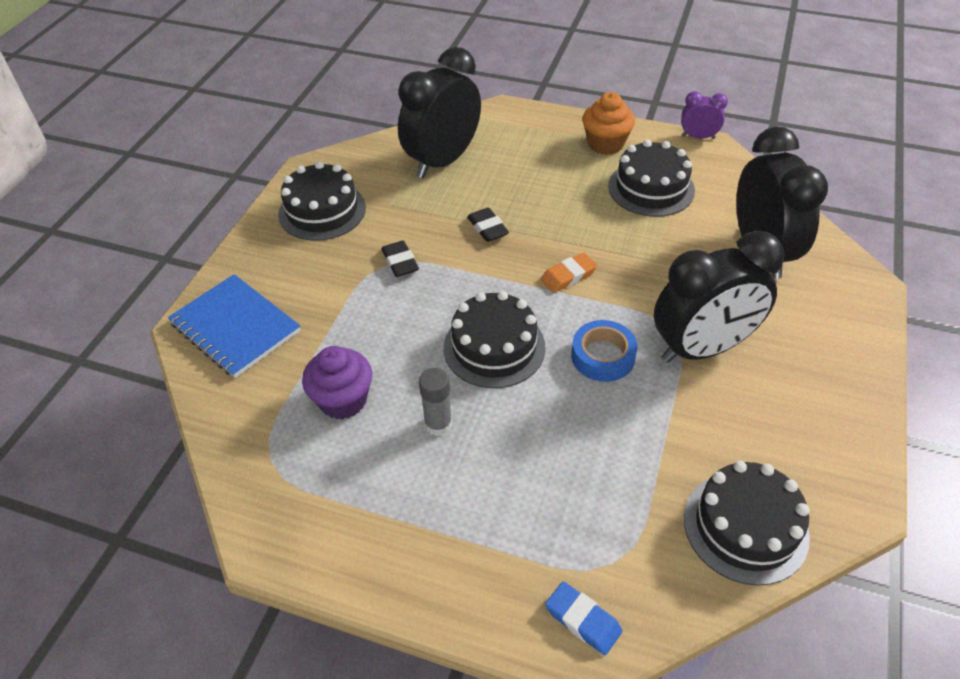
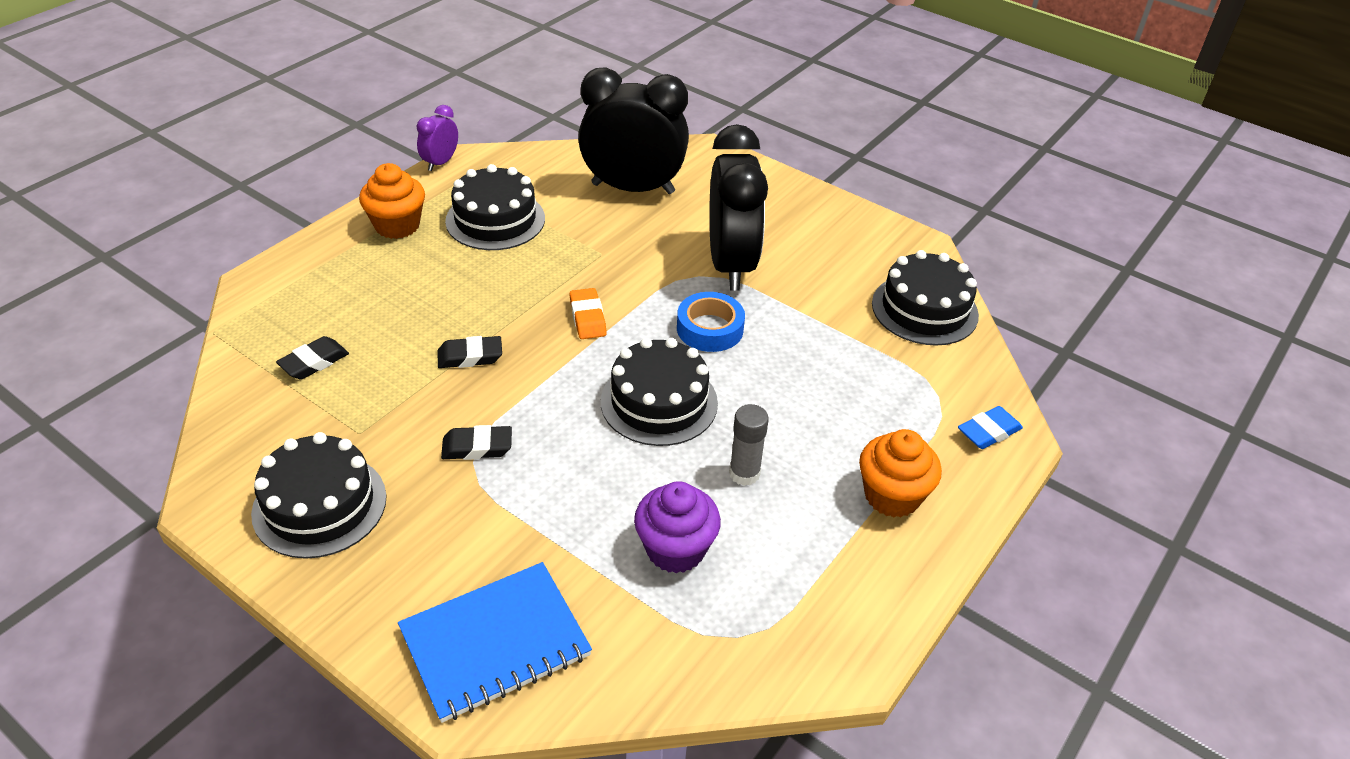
camera: 75 degrees left, 5 degrees down
black clock [398,47,481,178] -> black eraser [276,336,349,379]
none -> orange cupcake [859,429,942,517]

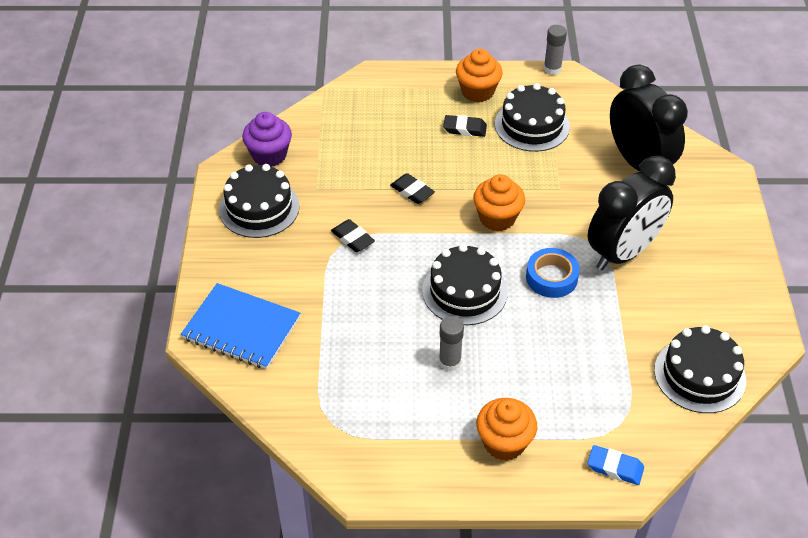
camera: 55 degrees right, 5 degrees up
black eraser [276,336,349,379] -> black eraser moved to [443,115,487,137]
purple clock [417,105,458,171] -> grey glue stick [544,25,567,75]
orange eraser [569,288,607,339] -> orange cupcake [473,174,525,231]
purple cupcake [634,481,721,573] -> purple cupcake moved to [242,112,292,167]

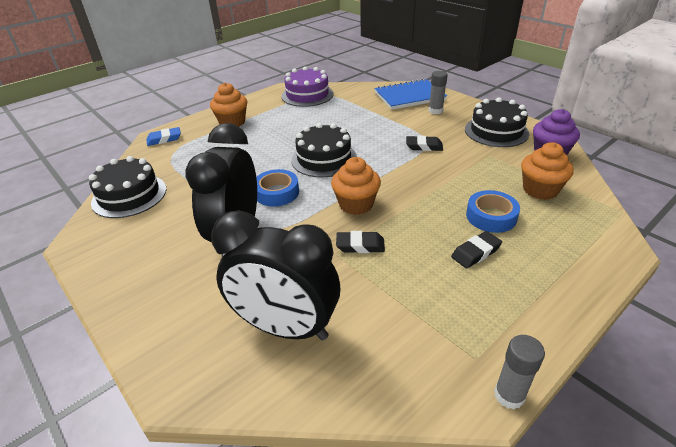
camera: 140 degrees right, 10 degrees down
black eraser [390,173,435,204] -> black eraser moved to [336,231,385,253]
grey glue stick [439,316,464,371] -> grey glue stick moved to [429,71,448,114]
orange cupcake [456,49,503,103] -> orange cupcake moved to [521,142,574,200]
black cake [495,83,570,152] -> none
none -> purple cake [281,66,334,107]
none -> blue tape [466,190,520,233]

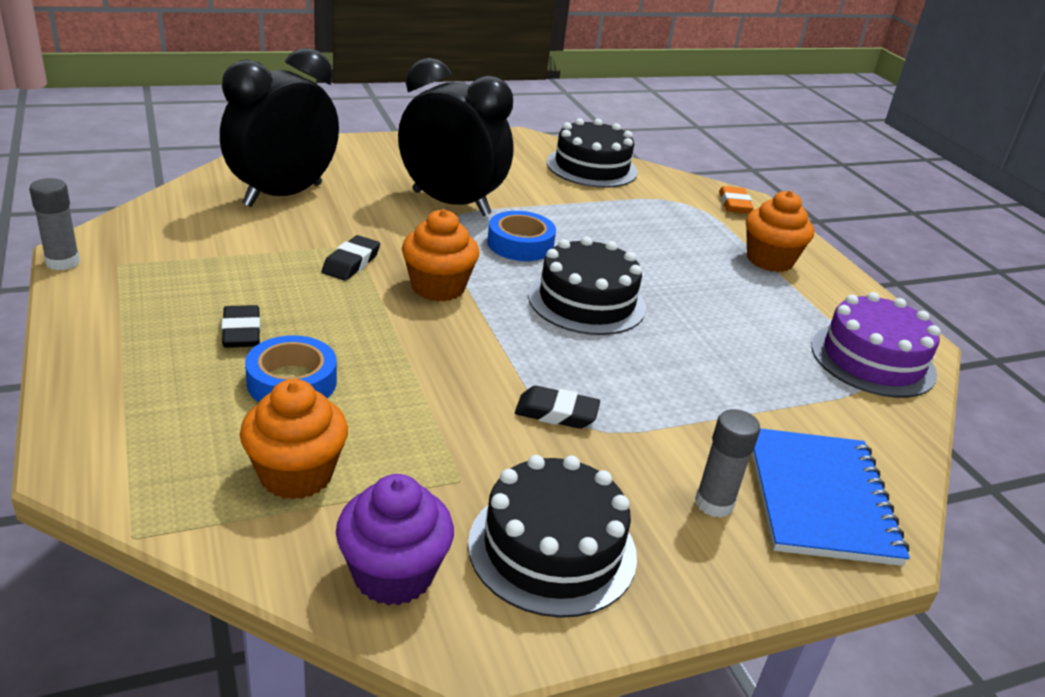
camera: 105 degrees right, 5 degrees down
blue eraser [146,127,181,146] -> orange eraser [719,186,754,214]
black eraser [406,136,443,151] -> black eraser turned 75 degrees clockwise [515,386,600,429]

